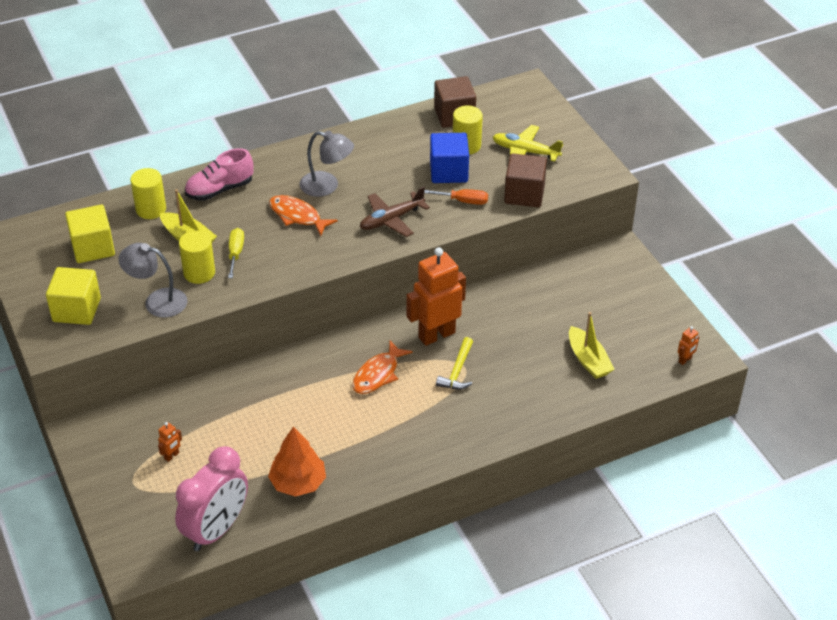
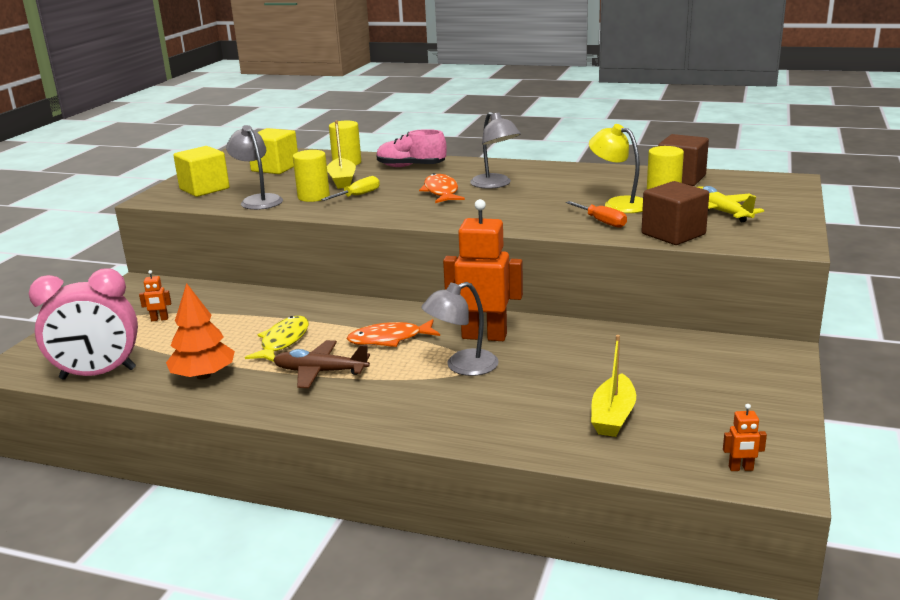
camera: 45 degrees right, 20 degrees down
brown plane [360,187,430,237] -> brown plane moved to [273,340,370,388]
blue cube [430,133,469,183] -> yellow lamp [589,124,643,213]
yellow hammer [436,337,473,390] -> grey lamp [421,282,499,376]
none -> yellow fish [245,316,309,362]

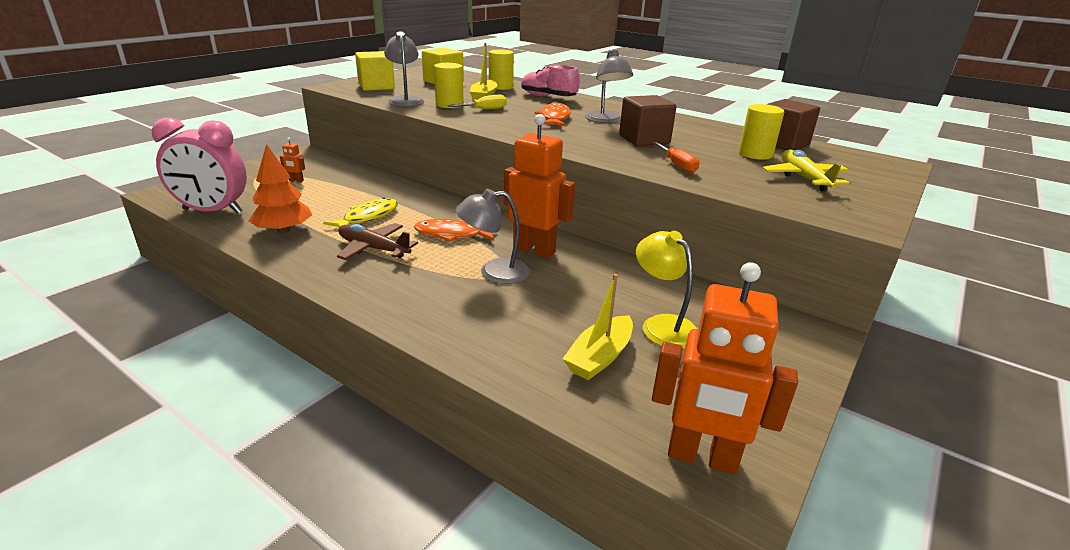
camera: 15 degrees right, 5 degrees up
yellow lamp [589,124,643,213] -> yellow lamp moved to [636,231,698,349]
brown cube [642,181,709,245] -> brown cube moved to [619,95,677,146]
orange robot [723,404,767,471] -> orange robot [652,262,798,474], size x2.50

